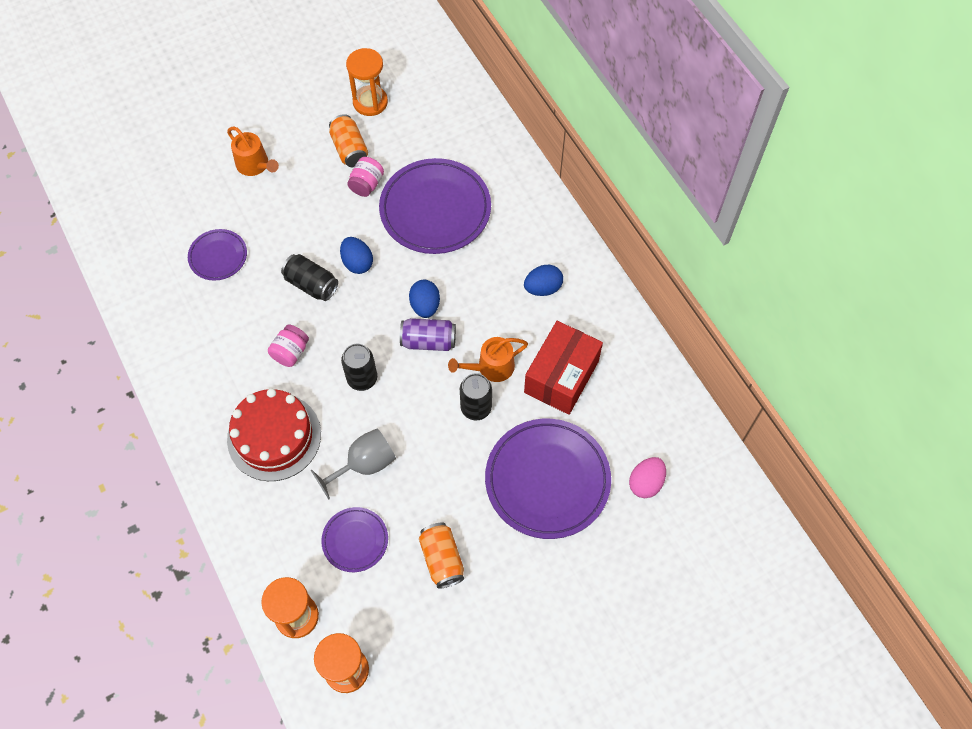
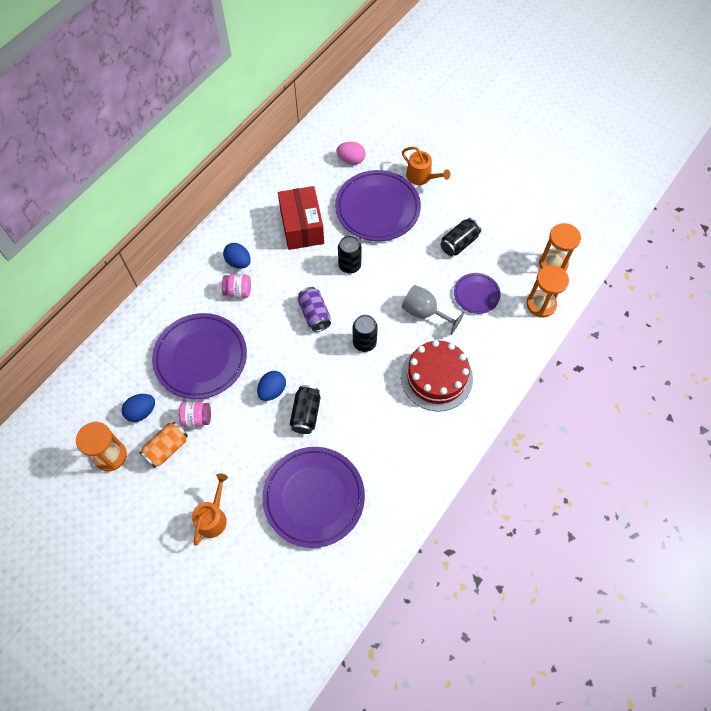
camera: 115 degrees left, 0 degrees up
purple plate [188,229,247,281] -> purple plate [262,447,365,548], size x1.93
pink jar [268,324,309,367] -> pink jar moved to [222,274,251,298]
blue egg [409,280,440,318] -> blue egg moved to [122,394,155,422]
orange can [419,522,464,589] -> black can [441,218,481,256]
orange watering can [448,337,528,382] -> orange watering can moved to [402,147,451,185]
red box [524,321,603,415] -> red box turned 75 degrees clockwise [278,186,324,250]

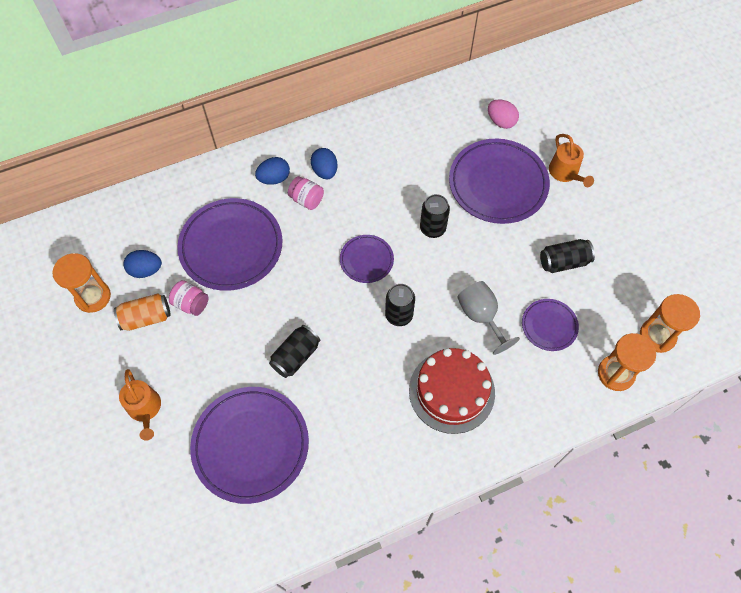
camera: 30 degrees right, 0 degrees up
orange watering can [192,473,228,546] -> orange watering can turned 105 degrees clockwise [119,369,161,441]
blue egg [257,371,286,401] -> blue egg moved to [255,157,290,185]
red box [278,186,324,250] -> none
purple can [298,287,331,332] -> purple plate [340,235,394,283]

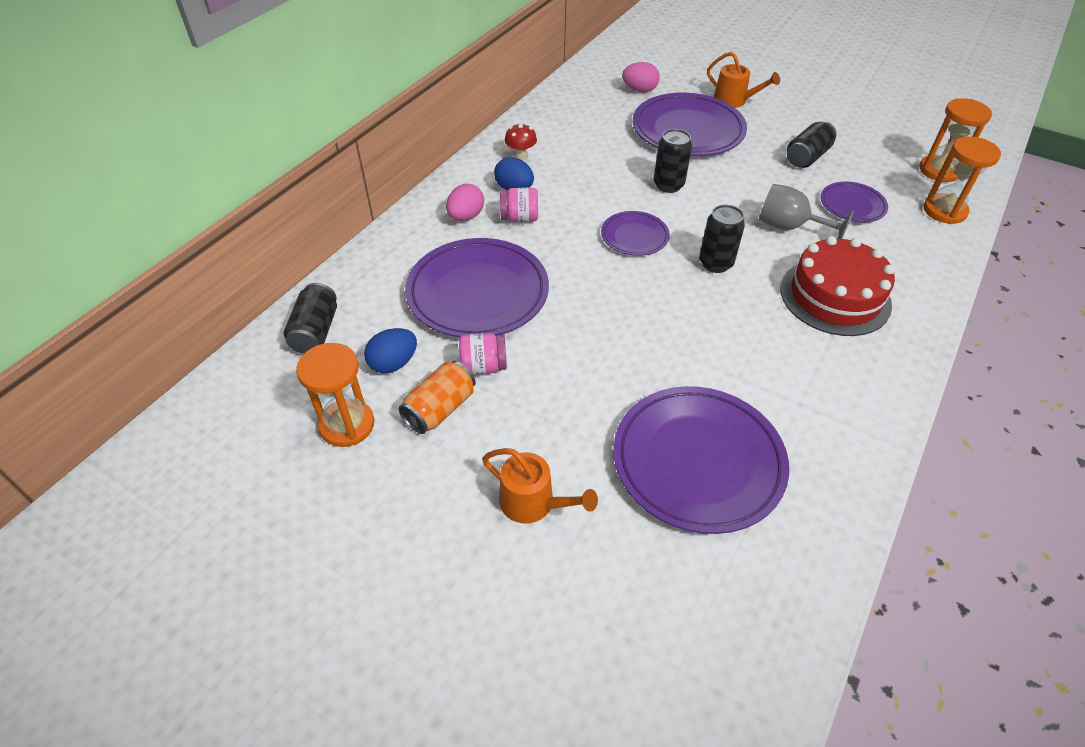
camera: 35 degrees left, 15 degrees down
blue egg [255,157,290,185] -> pink egg [446,184,484,221]
black can [269,325,321,378] -> black can moved to [284,283,337,354]
none -> red mushroom [505,123,537,160]

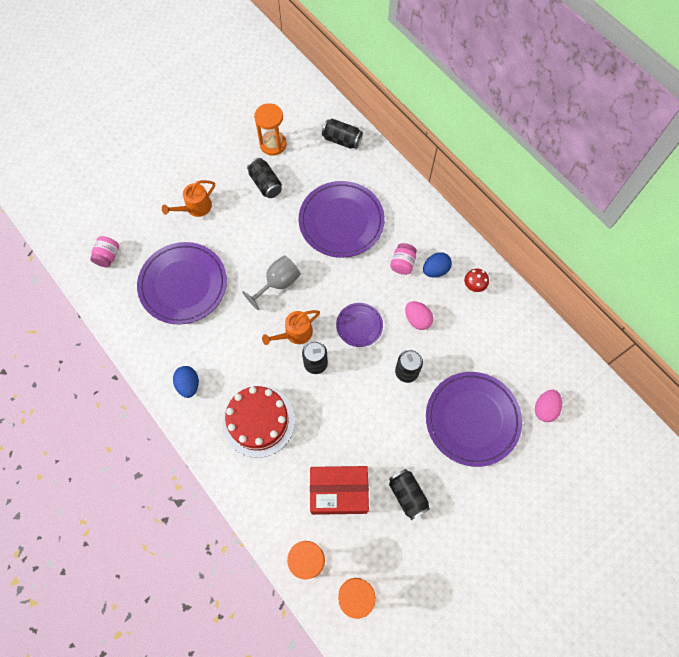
camera: 110 degrees right, 20 degrees up
blue egg [364,328,417,373] -> blue egg moved to [173,366,199,398]
orange can [398,361,475,434] -> black can [247,158,282,198]
pink egg [446,184,484,221] -> pink egg moved to [405,301,433,330]
pink jar [459,333,507,375] -> pink jar moved to [90,236,119,267]
orange watering can [707,52,780,108] -> orange watering can moved to [262,310,320,345]
grey goblet [759,184,854,239] -> grey goblet moved to [242,255,301,310]
purple plate [821,182,888,223] -> red box [310,466,369,515]

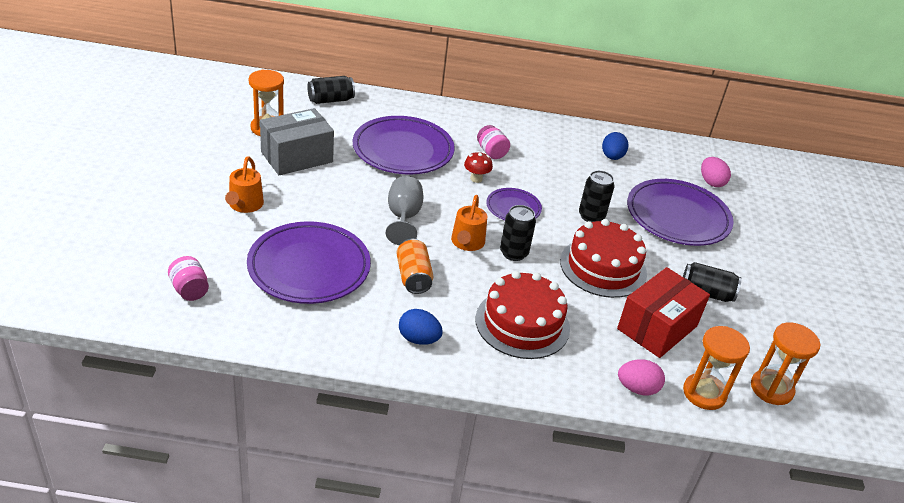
camera: 50 degrees left, 30 degrees down
black can [247,158,282,198] -> grey box [260,108,334,175]
pink egg [405,301,433,330] -> pink egg moved to [618,359,665,396]
blue egg [423,252,452,278] -> blue egg moved to [602,132,628,160]
red mushroom [464,269,489,292] -> red mushroom moved to [464,151,493,183]
none -> orange can [396,239,433,294]
none -> red cake [560,219,647,298]

